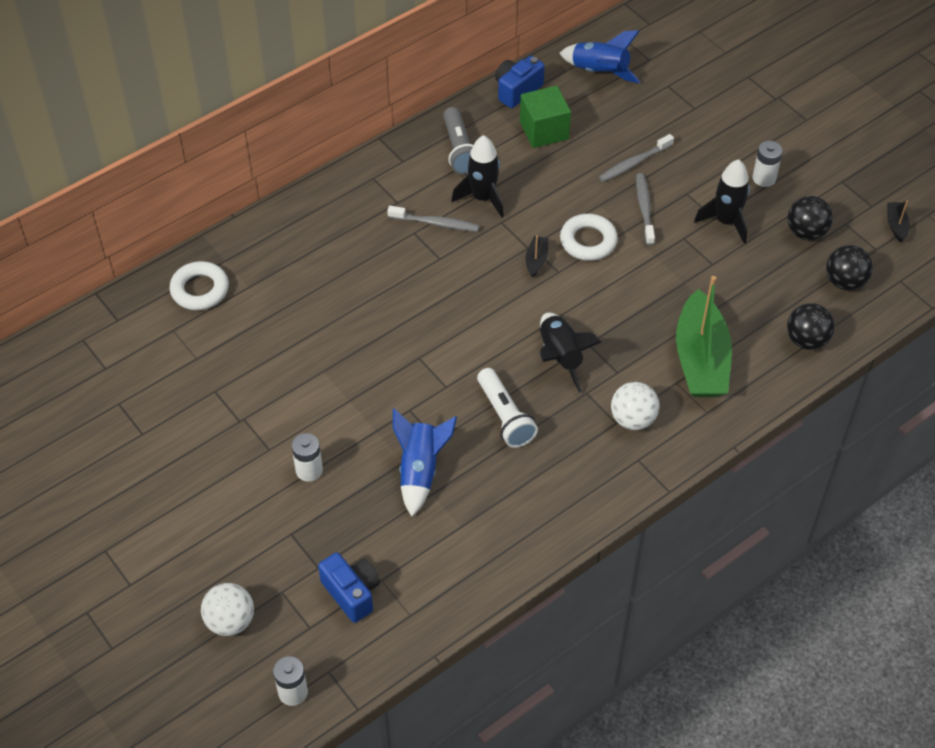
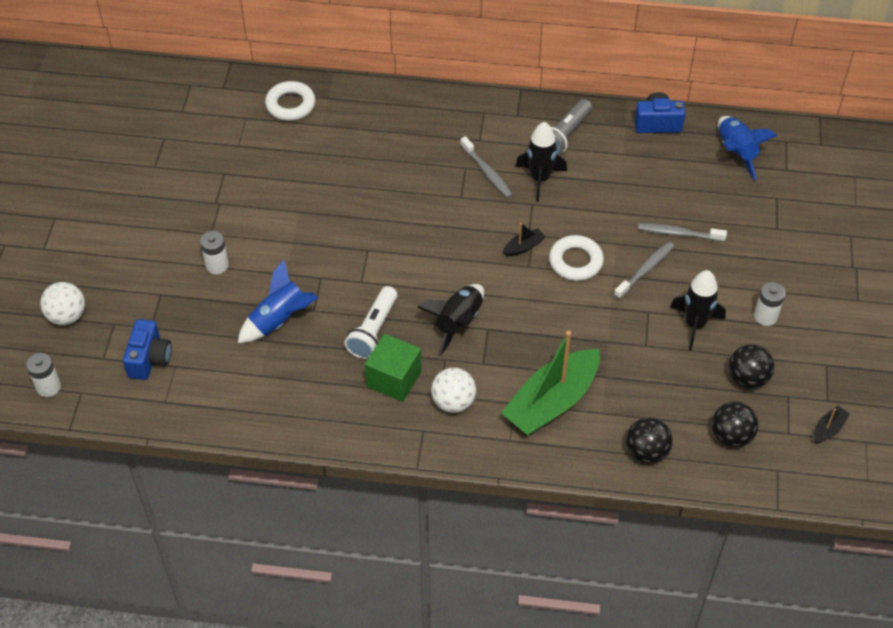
camera: 45 degrees right, 0 degrees up
green cube [520,86,571,148] -> green cube moved to [365,334,422,402]

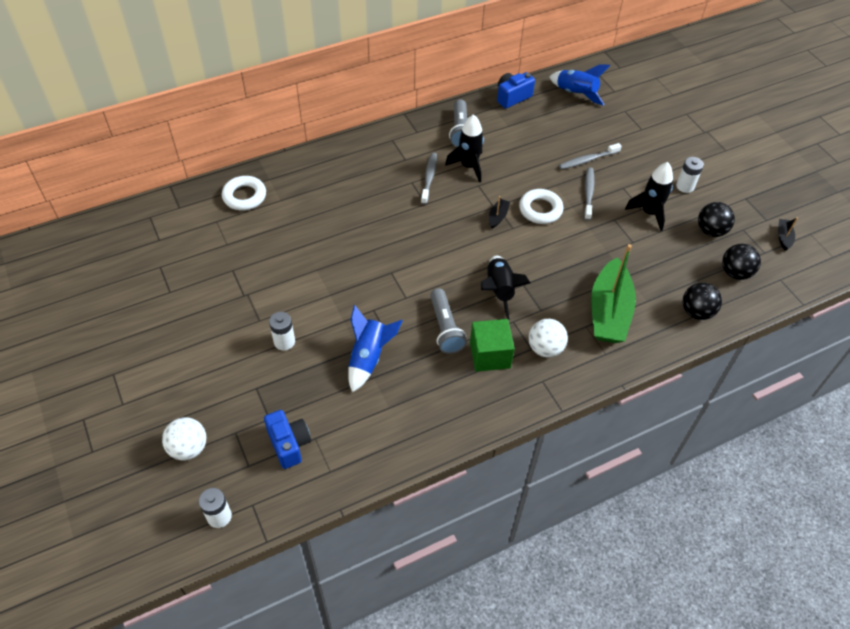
camera: 35 degrees left, 0 degrees up
white flashlight [344,286,397,359] -> grey flashlight [430,288,467,354]
grey toothbrush [460,136,513,198] -> grey toothbrush turned 105 degrees counterclockwise [421,153,437,205]

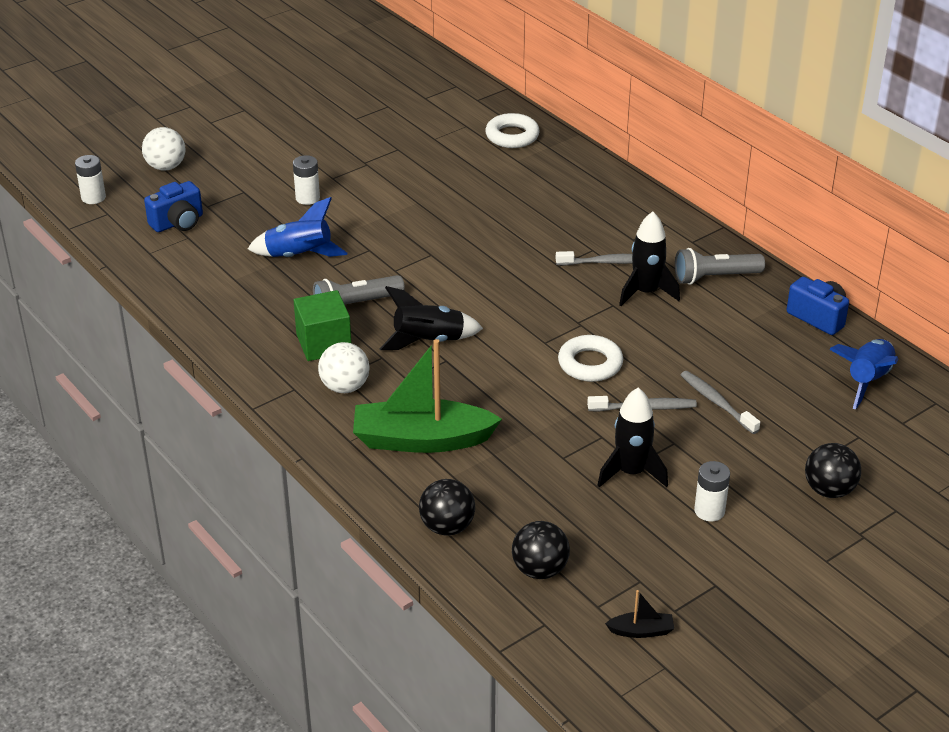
camera: 80 degrees right, 15 degrees down
black boat [489,196,510,228] -> none
black ball [698,202,735,237] -> black ball moved to [805,443,861,498]

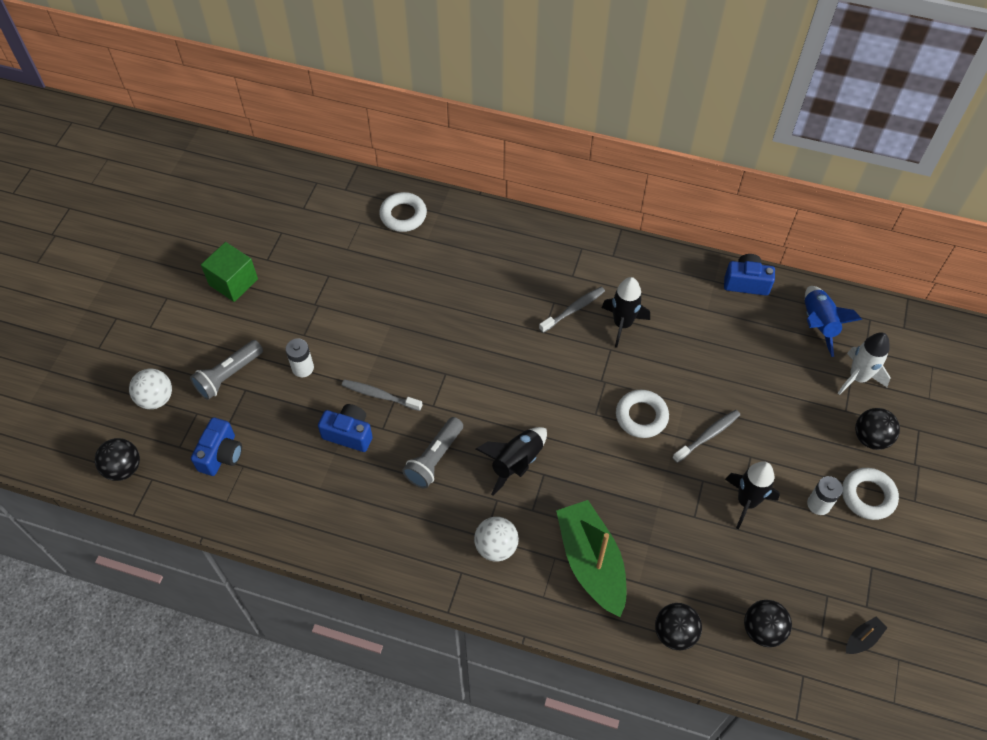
camera: 35 degrees left, 20 degrees up
white battery [75,155,106,204] -> black ball [95,438,140,481]
blue rocket [248,197,347,257] -> blue camera [318,404,373,452]
green cube [294,290,351,361] -> green cube moved to [201,242,258,302]
green boat [353,339,502,453] -> green boat turned 105 degrees clockwise [556,500,626,617]
grey flashlight [675,248,765,285] -> grey flashlight moved to [190,340,263,400]
grey toothbrush [681,371,760,434] -> grey toothbrush moved to [342,379,422,411]
none -> white rocket [838,332,891,395]
none -> white ring [842,468,899,520]

